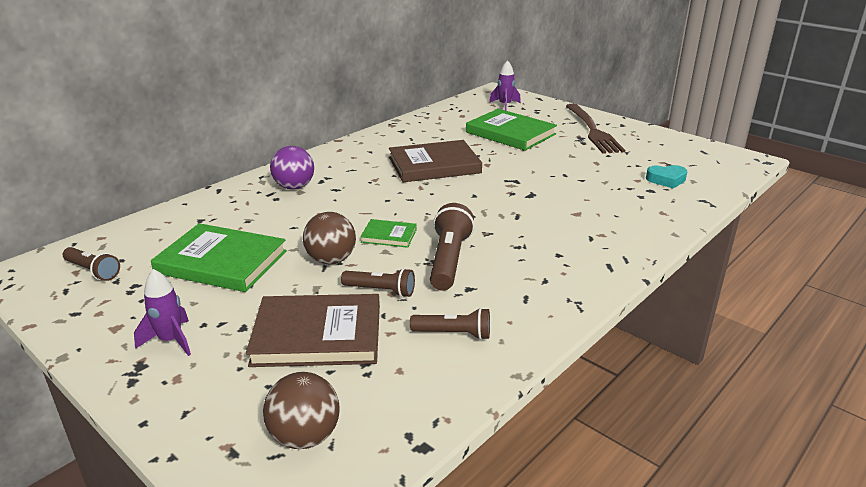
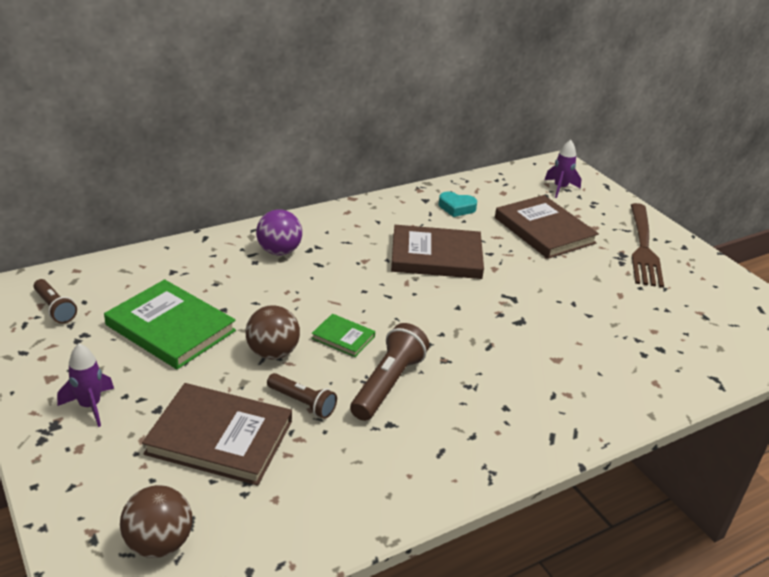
camera: 15 degrees right, 5 degrees up
brown flashlight [410,308,490,340] -> none
green book [466,109,557,151] -> brown book [495,195,599,259]
turquoise heart [646,165,688,188] -> turquoise heart moved to [439,192,477,217]

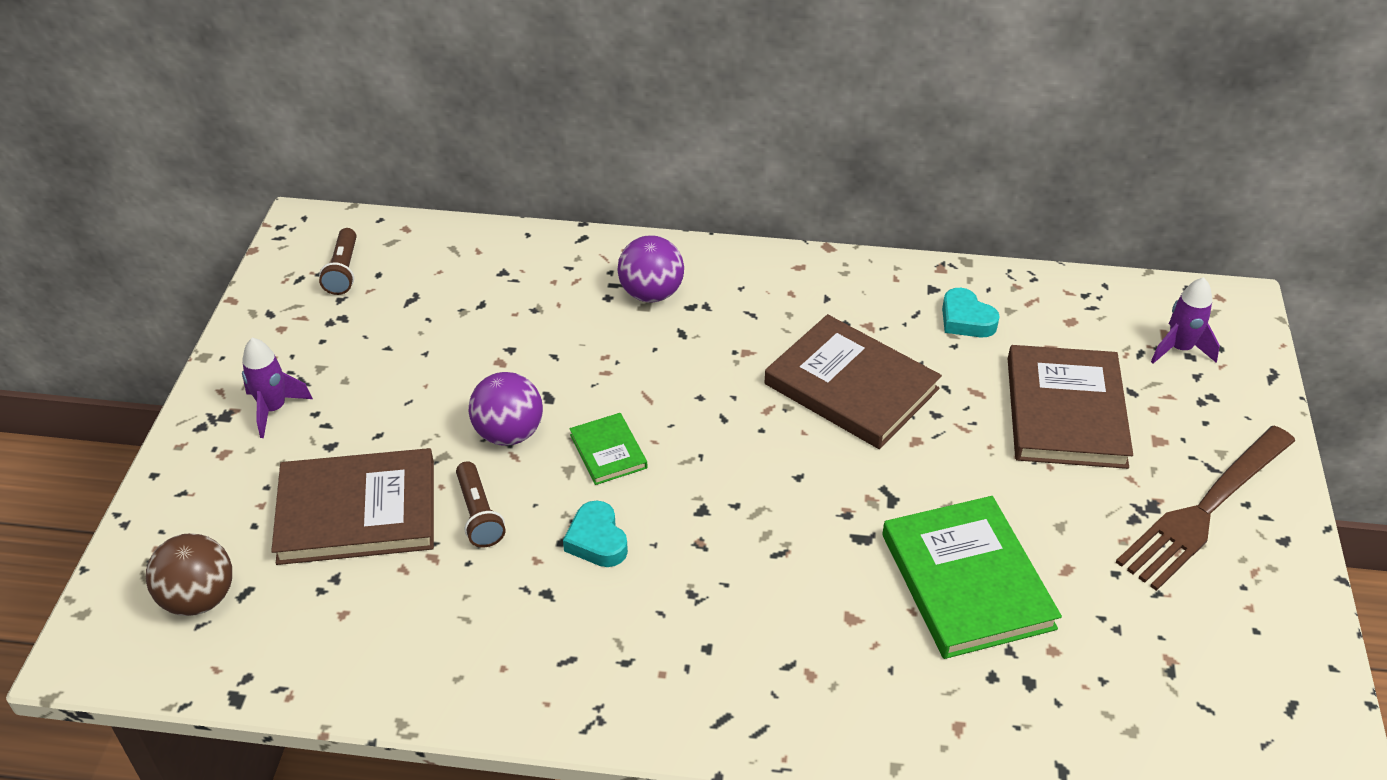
camera: 40 degrees right, 10 degrees up
green book [104,279,236,369] -> green book moved to [882,496,1062,659]
brown book [142,383,292,486] -> brown book turned 60 degrees counterclockwise [271,448,434,565]
brown ball [245,305,300,359] -> purple ball [469,372,543,446]
brown flashlight [350,323,429,421] -> turquoise heart [563,501,628,567]

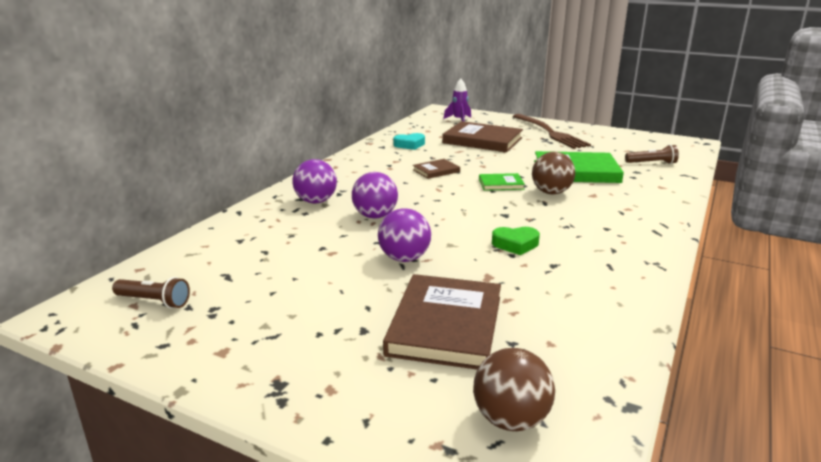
camera: 70 degrees left, 20 degrees down
purple rocket [242,338,313,438] -> none
brown flashlight [456,461,506,548] -> brown flashlight moved to [625,145,679,164]
turquoise heart [563,501,628,567] -> green heart [492,227,540,255]
green book [569,413,647,485] -> green book moved to [479,173,525,191]
brown book [765,314,942,449] -> brown book [413,159,460,179], size x0.50
none -> purple ball [352,172,398,218]
none -> brown ball [532,152,575,194]

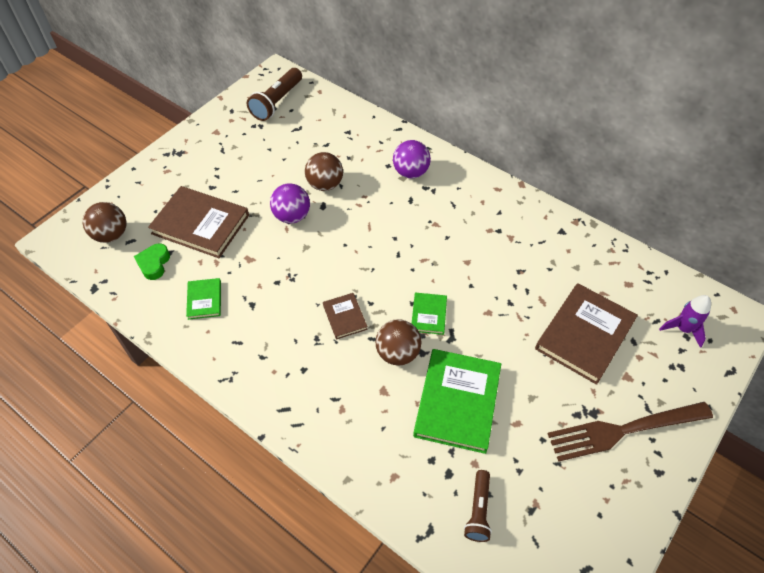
camera: 100 degrees right, 30 degrees up
brown flashlight [112,277,190,309] -> brown flashlight [247,68,302,121], size x1.59
purple ball [352,172,398,218] -> none
turquoise heart [393,133,425,150] -> none
brown book [413,159,460,179] -> brown book moved to [323,293,368,340]
green heart [492,227,540,255] -> green heart moved to [134,243,170,280]
none -> green book [186,278,221,320]
none -> brown ball [305,152,343,191]

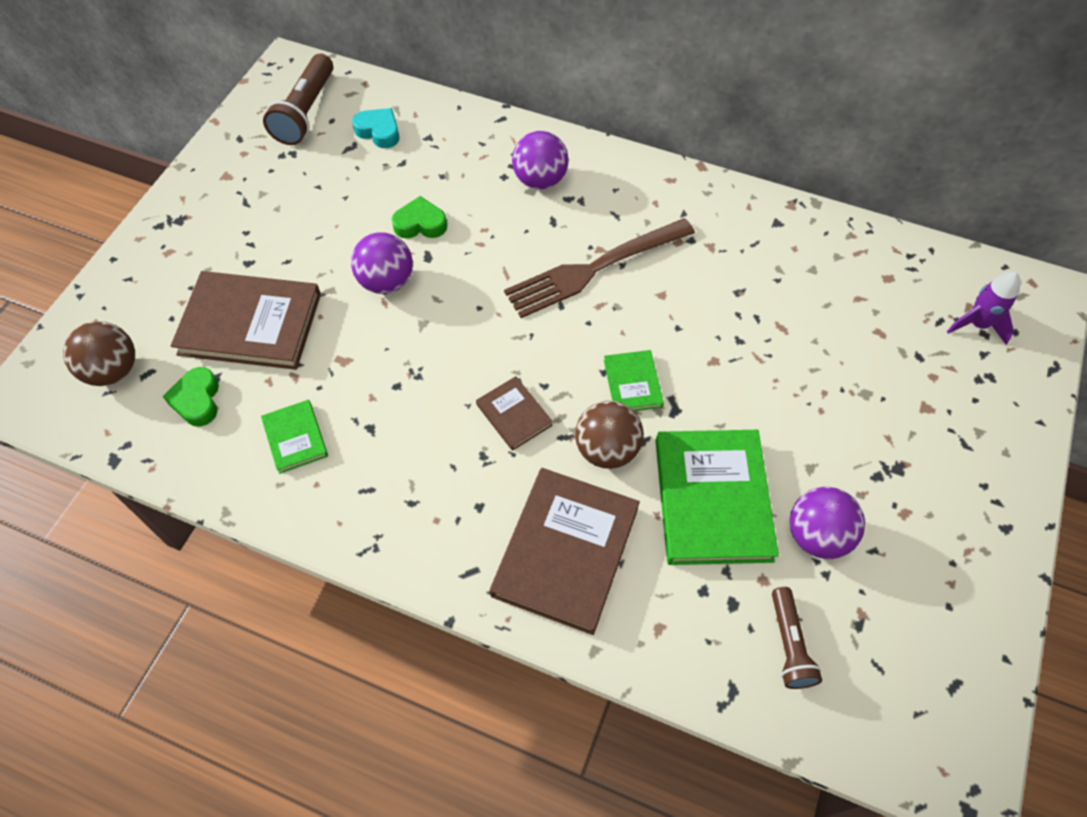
camera: 15 degrees left, 5 degrees up
brown ball [305,152,343,191] -> green heart [392,196,447,239]
brown book [535,283,638,385] -> brown book moved to [490,468,640,635]
brown fork [548,402,713,462] -> brown fork moved to [504,218,695,318]
none -> turquoise heart [352,108,399,148]
none -> purple ball [790,487,865,559]

